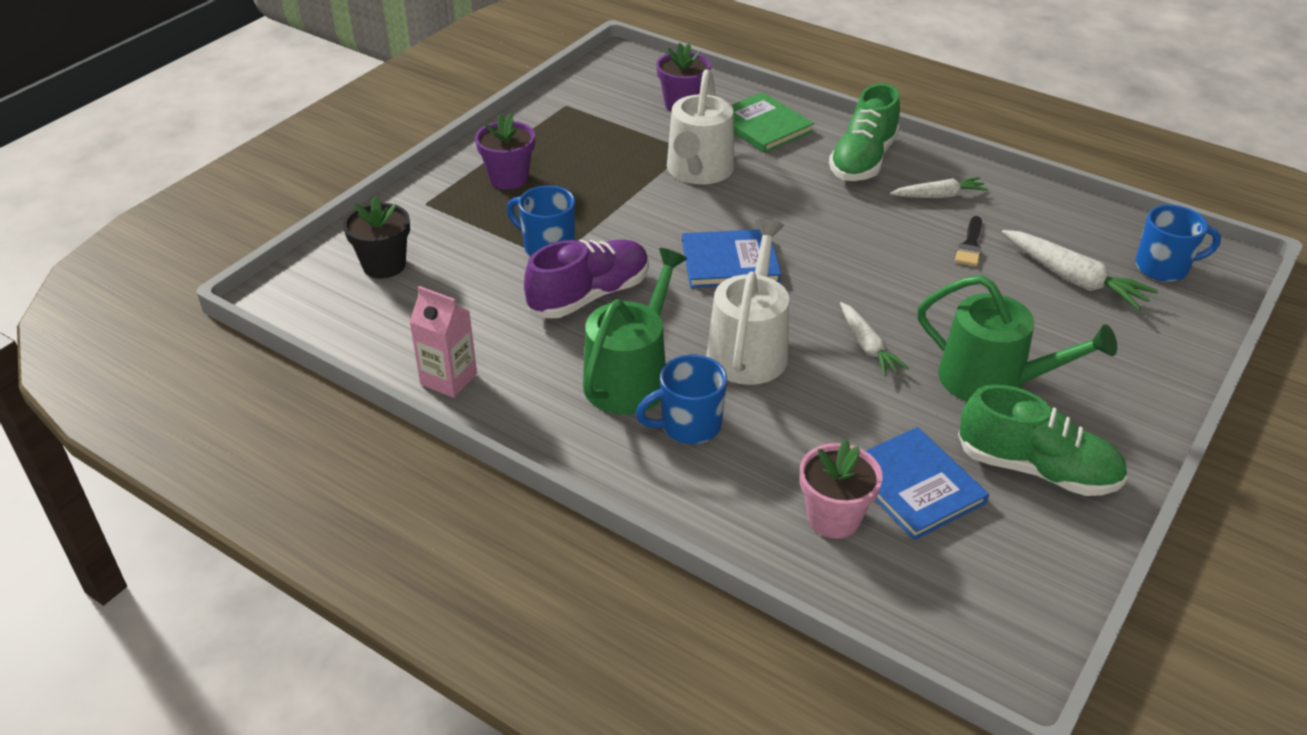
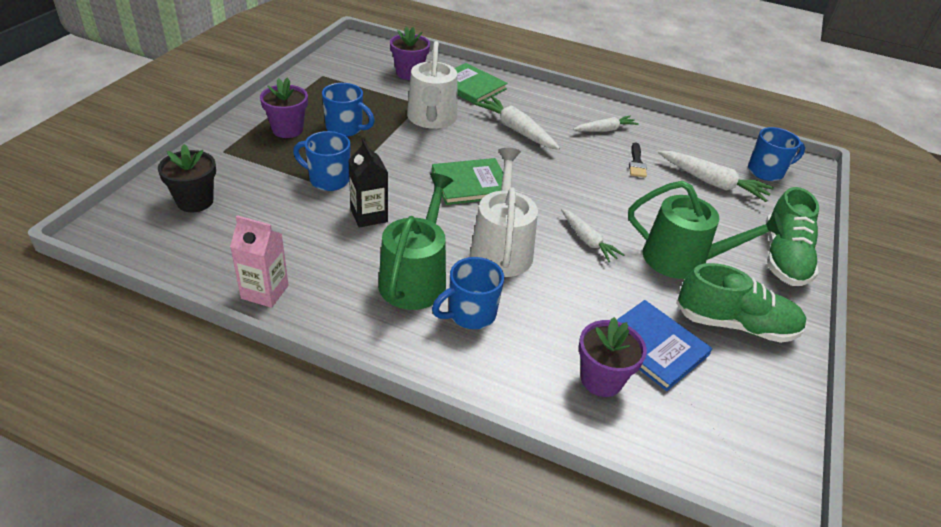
camera: 15 degrees left, 0 degrees up
purple shoe [524,239,649,318] -> black carton [348,139,388,228]
blue book [682,229,781,288] -> green book [432,158,503,205]
pink flower pot [800,439,883,539] -> purple flower pot [579,317,647,397]
green shoe [829,83,900,181] -> green shoe moved to [766,187,819,286]
none -> blue mug [322,83,374,137]
none -> white carrot [474,96,560,150]

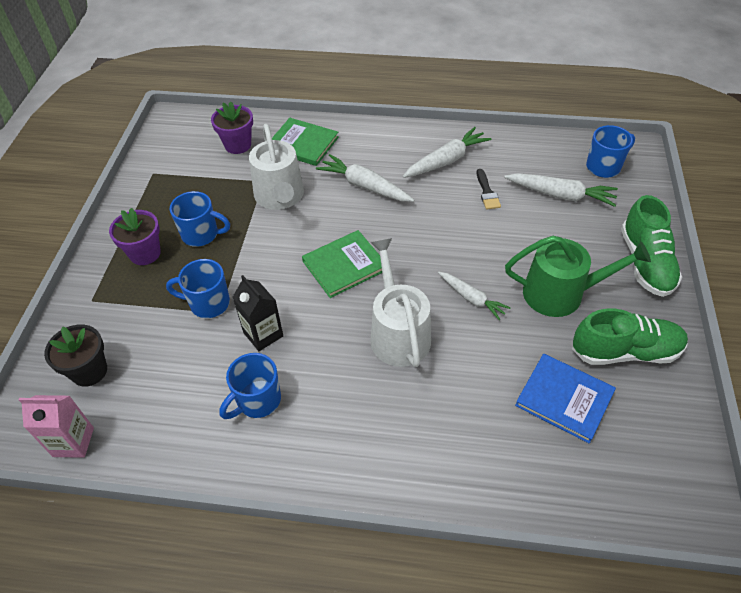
camera: 10 degrees left, 10 degrees up
pink carton [230,215,288,308] -> pink carton moved to [19,395,94,458]
green watering can [378,173,454,310] -> none
blue mug [432,257,504,329] -> blue mug moved to [220,353,281,419]
white carrot [573,116,639,132] -> white carrot [403,127,492,178], size x1.52
purple flower pot [579,317,647,397] -> none

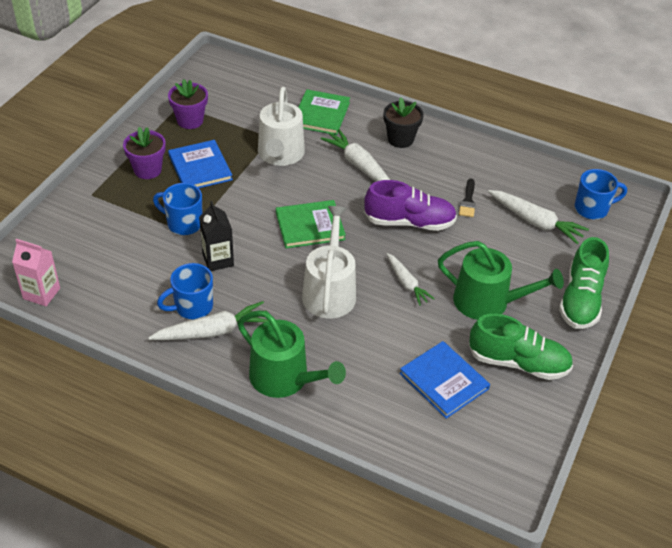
camera: 15 degrees right, 5 degrees down
black flower pot [44,324,107,387] -> black flower pot moved to [384,97,424,148]
blue mug [170,191,230,247] -> blue book [168,140,233,188]
purple flower pot [211,101,253,154] -> purple flower pot moved to [168,79,208,129]
green book [272,118,339,166] -> green book turned 60 degrees clockwise [298,89,350,135]
white carrot [403,127,492,178] -> white carrot moved to [148,301,268,340]
none -> green watering can [238,311,346,398]
none -> purple shoe [364,180,457,231]

